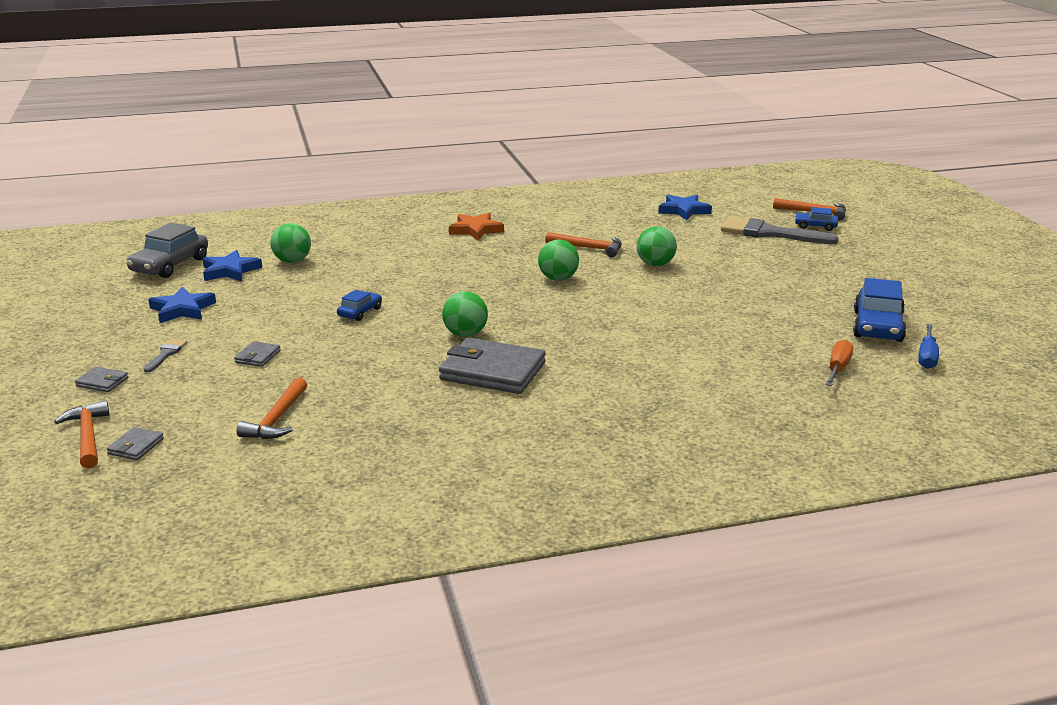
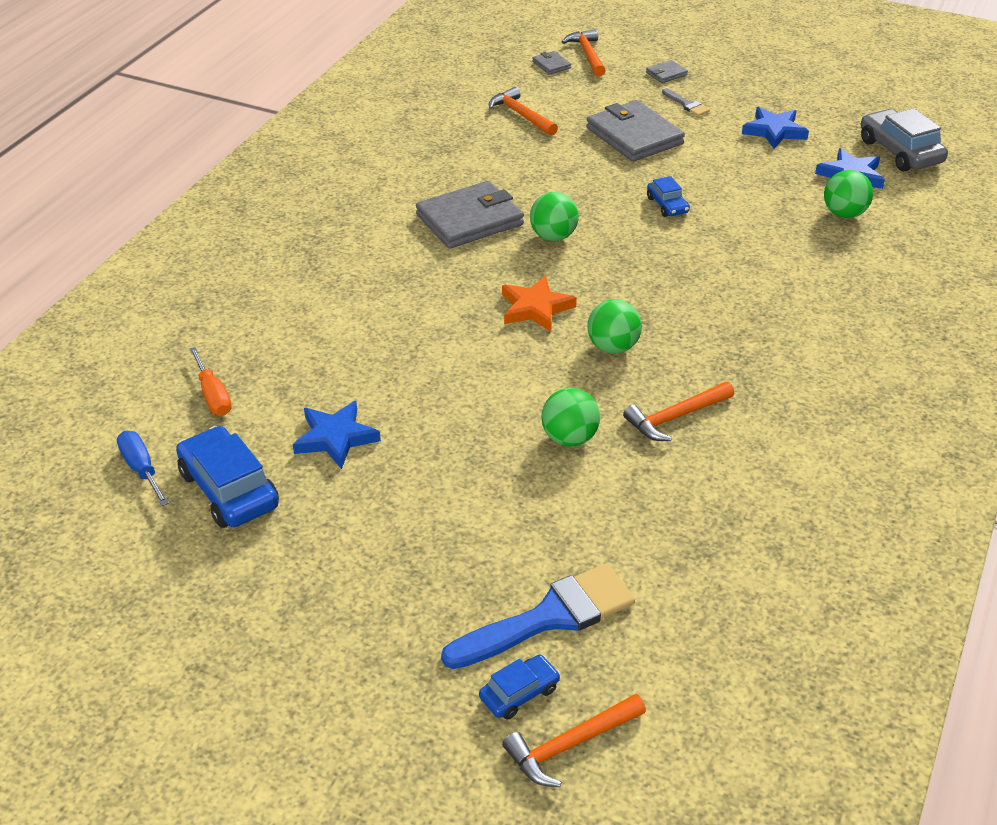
camera: 130 degrees right, 15 degrees up
orange hammer [54,401,110,469] -> orange hammer turned 120 degrees counterclockwise [562,29,606,77]
grey wallet [234,341,281,367] -> grey wallet [586,100,685,162], size x2.25
orange star [449,213,504,240] -> orange star moved to [502,275,577,332]
blue star [658,194,712,220] -> blue star moved to [293,401,381,469]
grey brush [721,217,839,244] -> blue brush [441,564,635,669]

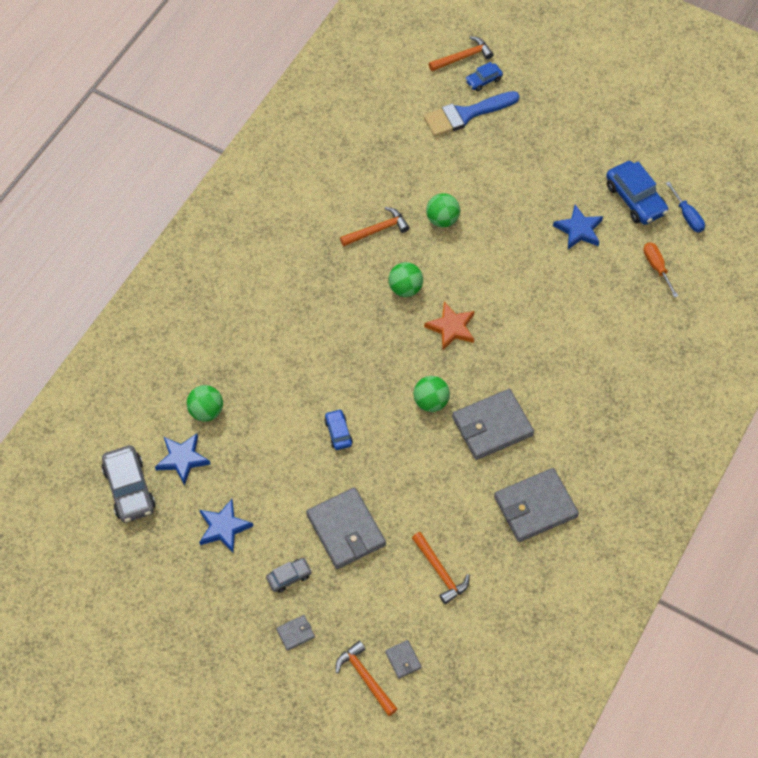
camera: 175 degrees left, 20 degrees up
orange hammer [562,29,606,77] -> orange hammer turned 150 degrees clockwise [336,641,398,716]
grey brush [662,88,710,116] -> grey car [266,558,312,593]
none -> grey wallet [494,468,579,542]

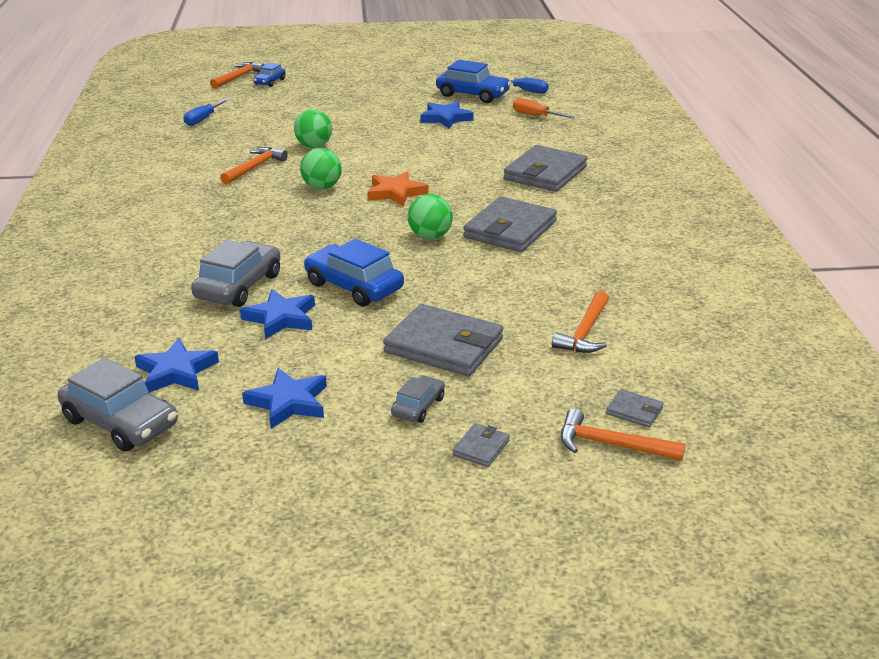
camera: 35 degrees left, 30 degrees down
green ball [186,385,223,421] -> none
blue car [324,409,353,450] -> blue car [304,239,404,307], size x1.83
orange hammer [412,532,470,604] -> orange hammer turned 90 degrees clockwise [552,291,609,353]
blue brush [424,91,519,137] -> none
grey wallet [494,468,579,542] -> grey wallet moved to [503,145,588,192]
none -> blue screwdriver [184,98,230,126]
none -> grey car [191,240,281,307]
none -> blue star [240,289,315,339]

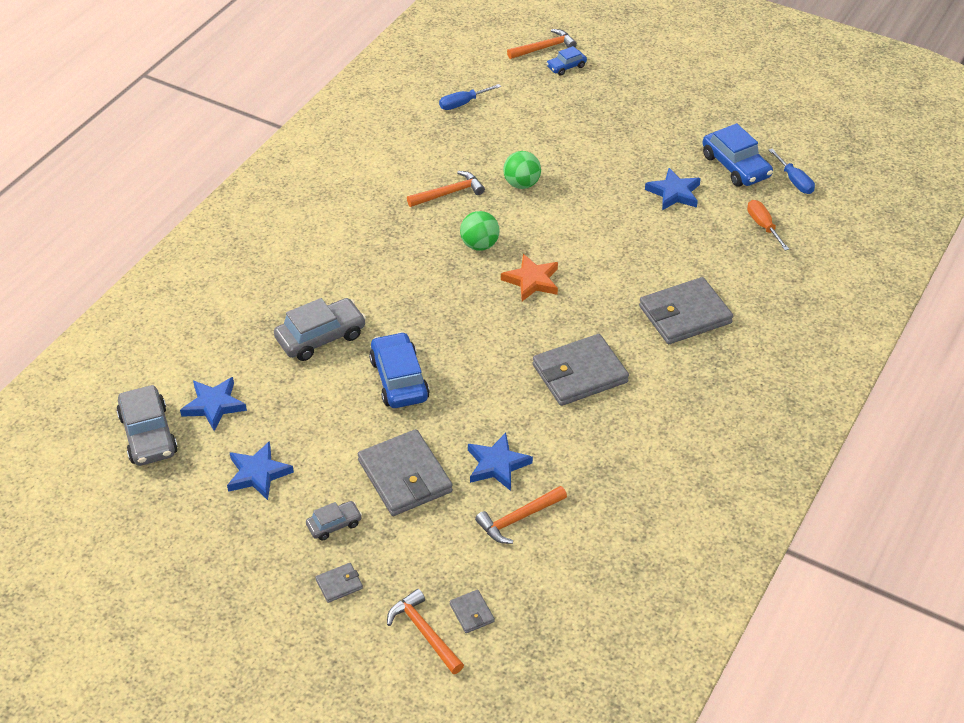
camera: 35 degrees right, 15 degrees up
blue star [240,289,315,339] -> blue star moved to [468,433,533,491]
green ball [408,194,453,239] -> none

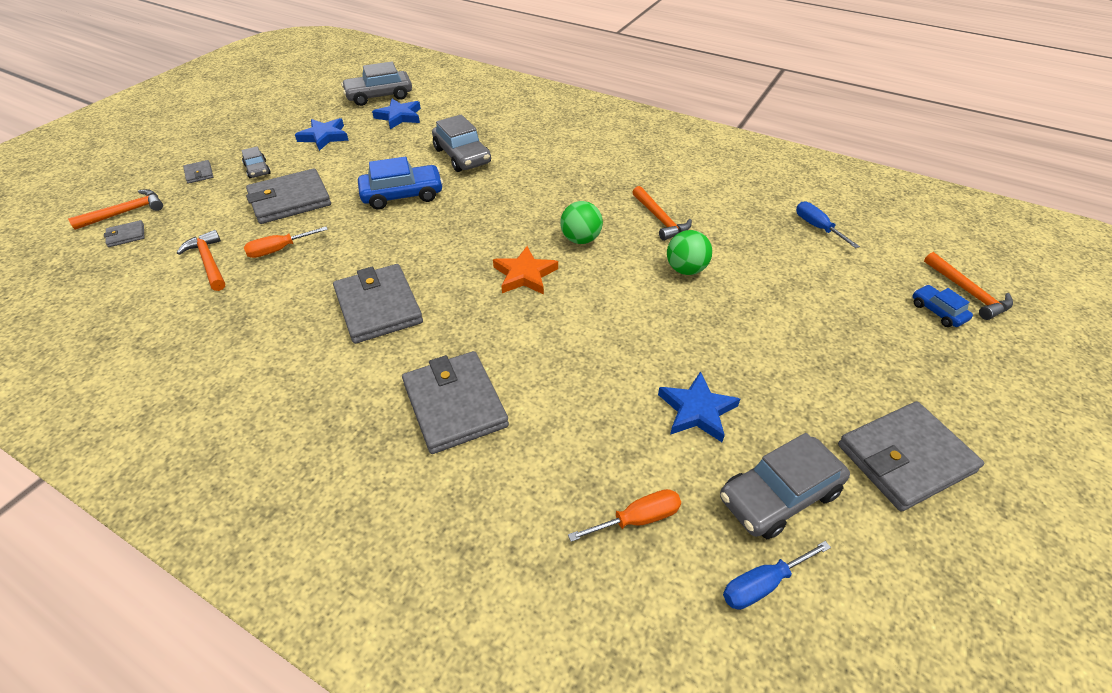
camera: 90 degrees right, 0 degrees up
blue star [468,433,533,491] -> orange screwdriver [244,227,328,258]
blue car [702,123,773,187] -> grey car [720,433,850,539]
none -> grey wallet [838,401,984,512]

